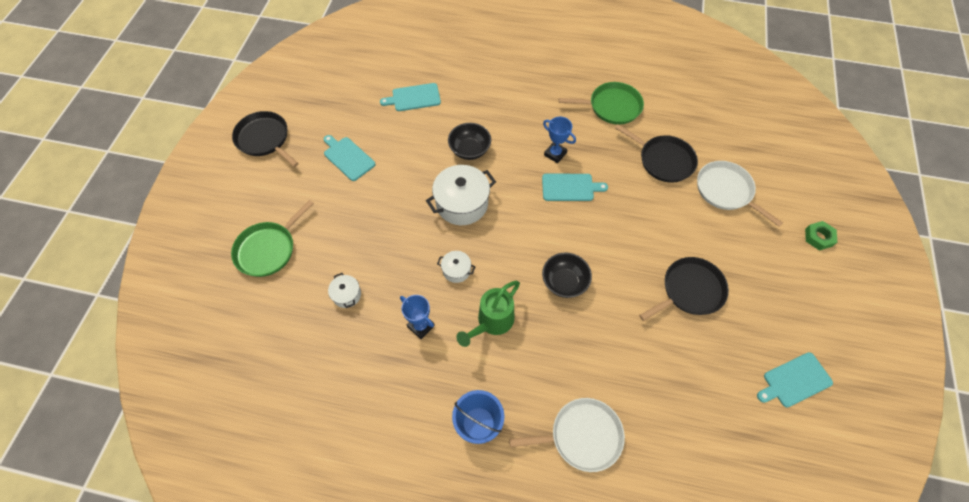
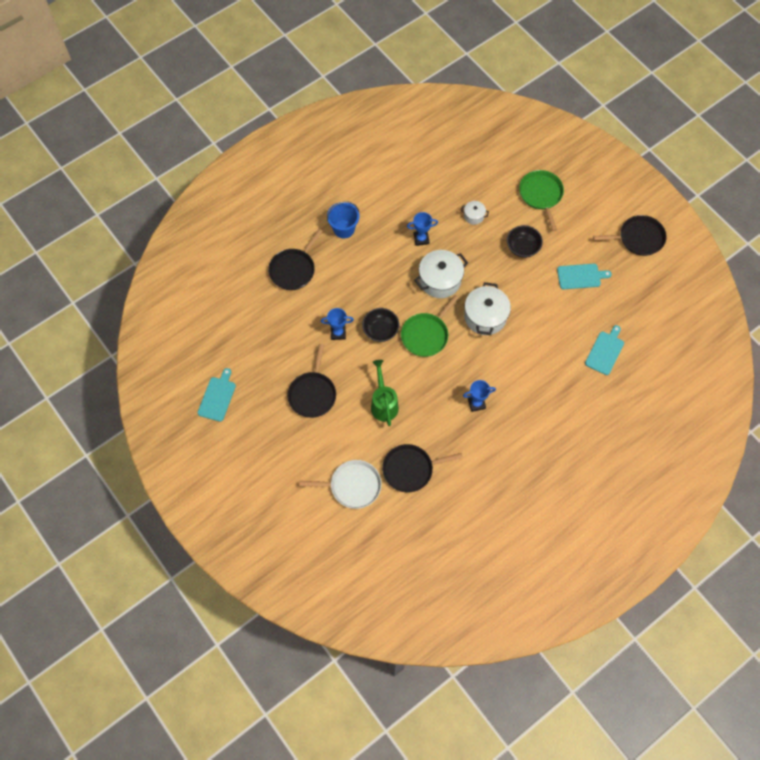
camera: 130 degrees right, 5 degrees up
white pot [437,251,475,283] -> white pot [414,250,468,298], size x1.98
black bowl [448,123,491,160] -> black bowl moved to [507,225,543,258]
green watering can [456,281,520,347] -> green watering can moved to [371,360,399,426]
white pan [509,398,625,472] -> black pan [268,229,323,290]
turquoise cutting board [542,174,608,201] -> none
green pan [559,82,644,125] -> green pan moved to [401,295,459,357]
green nut [805,221,837,251] -> none
none -> blue trophy [321,308,354,340]

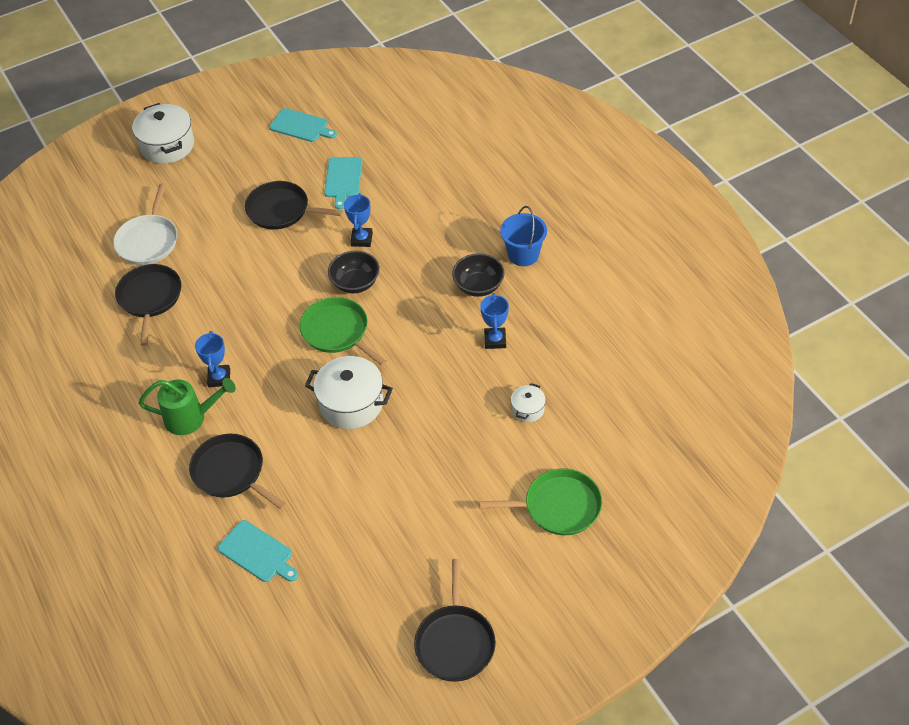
camera: 100 degrees right, 15 degrees down
black pan [268,229,323,290] -> black pan moved to [189,434,286,510]
green watering can [371,360,399,426] -> green watering can moved to [139,378,236,435]
white pot [414,250,468,298] -> white pot moved to [132,103,194,164]
black bowl [507,225,543,258] -> black bowl moved to [452,253,505,297]
turquoise cutting board [557,264,612,289] -> turquoise cutting board moved to [324,157,362,210]

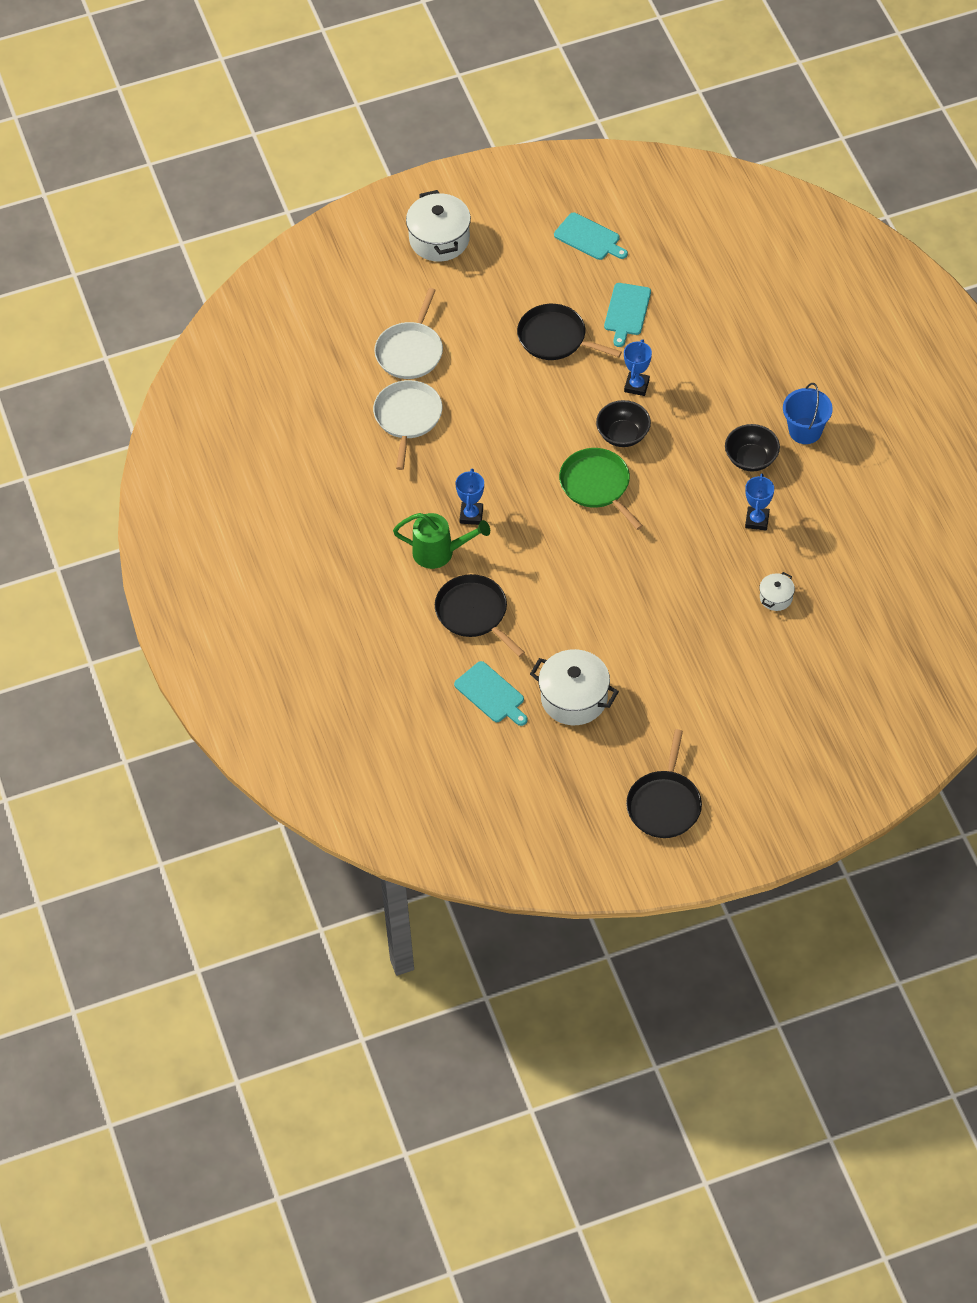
camera: 10 degrees right, 5 degrees up
black pan [115,264,181,346] -> white pan [373,380,442,470]
white pot [305,356,393,429] -> white pot moved to [530,649,619,725]
green pan [479,468,602,535] -> none

